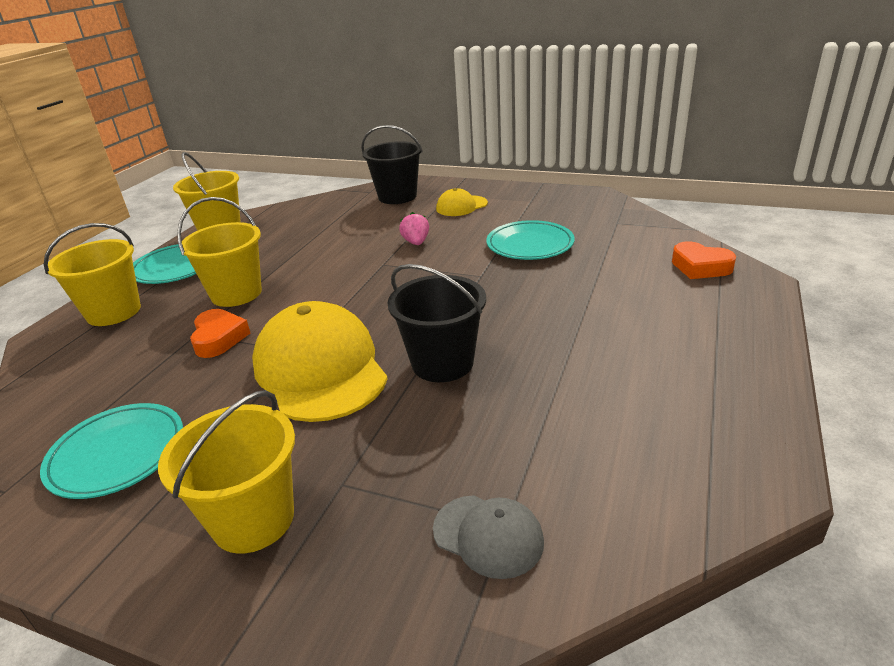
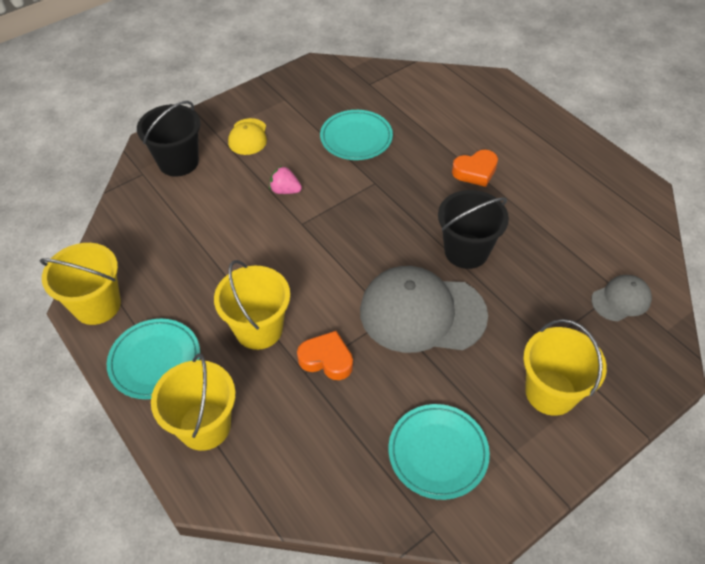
camera: 60 degrees left, 20 degrees up
yellow cap [252,301,388,422] -> grey cap [360,266,488,353]
orange heart [672,241,736,279] -> orange heart moved to [452,150,498,187]

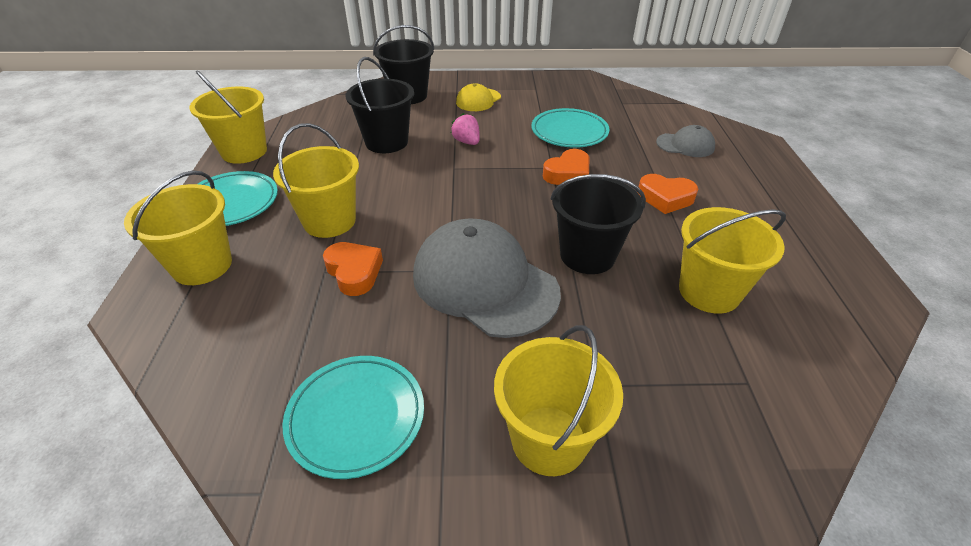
camera: 35 degrees right, 10 degrees down
grey cap [591,275,652,321] -> grey cap moved to [656,125,715,157]
none -> black bucket [345,57,414,153]
none -> orange heart [543,149,590,185]
none -> yellow bucket [679,207,786,314]

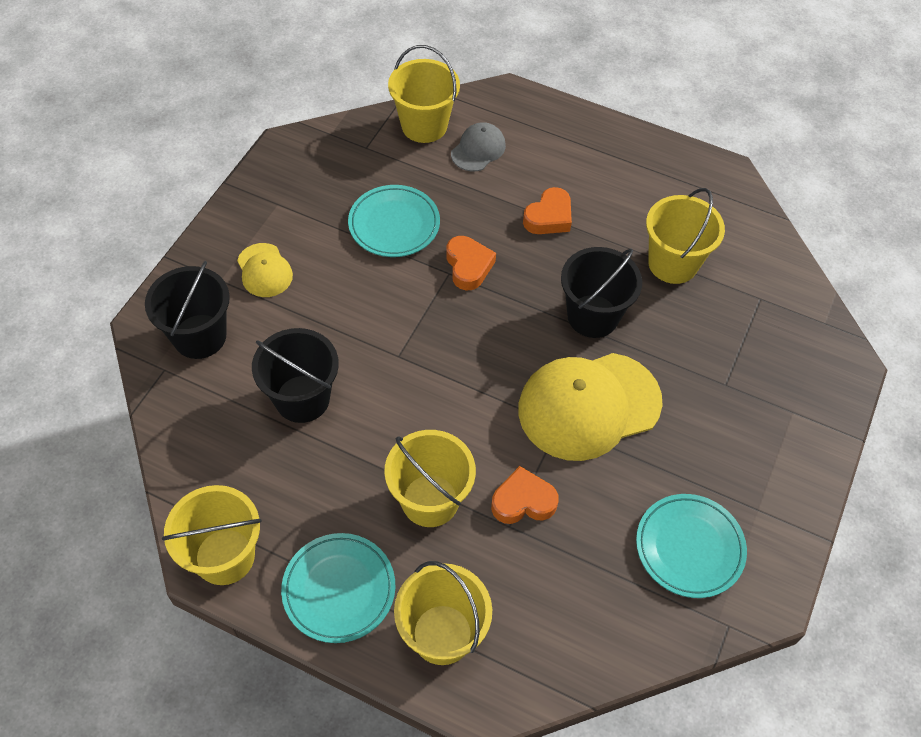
camera: 65 degrees left, 15 degrees up
grey cap [413,218,561,338] -> yellow cap [518,353,663,461]
pink strawberry [451,113,480,145] -> none
yellow bucket [494,325,623,476] -> yellow bucket moved to [388,45,460,143]

